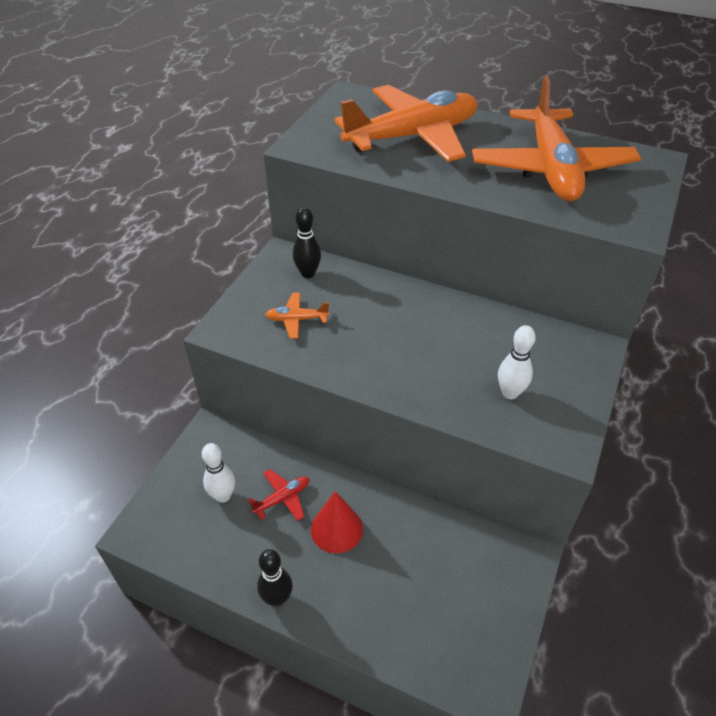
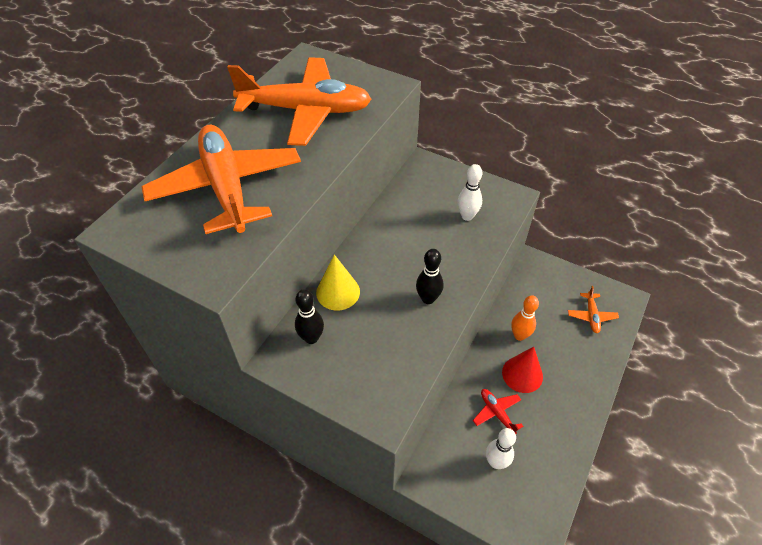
camera: 85 degrees left, 5 degrees up
black bowling pin [257,549,293,607] -> black bowling pin moved to [416,249,443,304]
orange plane [265,293,330,339] -> orange plane moved to [568,286,619,333]
none -> yellow cone [316,255,360,310]
none -> orange bowling pin [511,296,539,341]

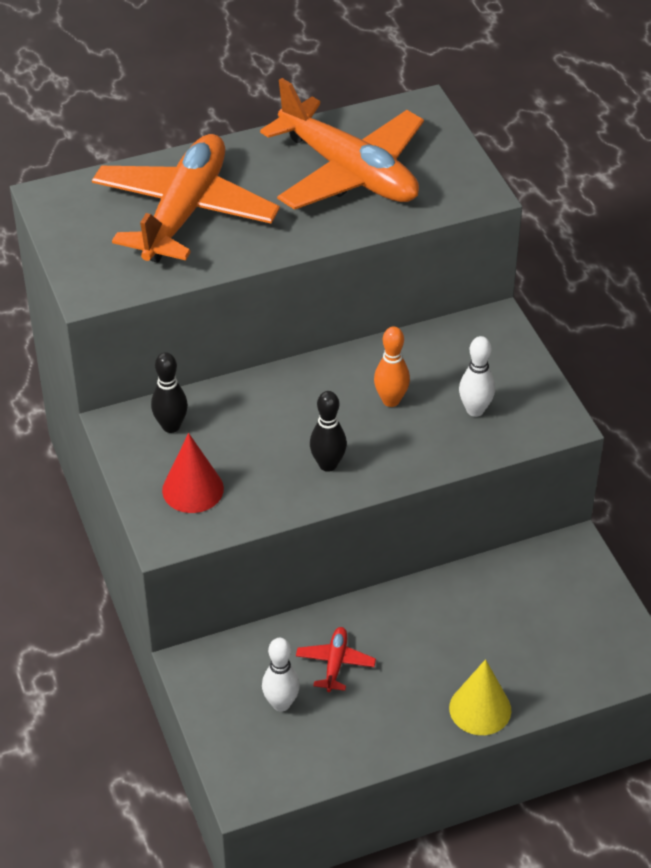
camera: 40 degrees right, 5 degrees down
yellow cone [316,255,360,310] -> yellow cone moved to [449,659,511,735]
red cone [502,347,543,393] -> red cone moved to [162,433,224,513]
orange bowling pin [511,296,539,341] -> orange bowling pin moved to [374,327,410,407]
orange plane [568,286,619,333] -> none

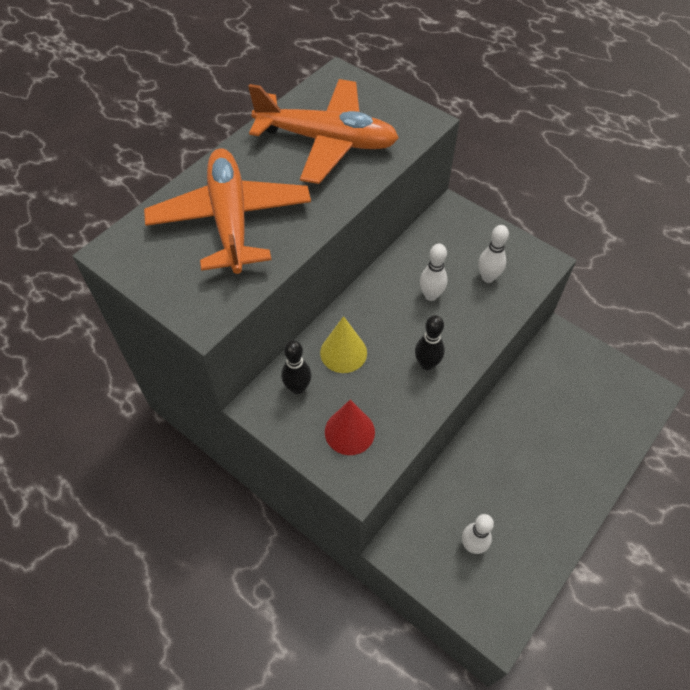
camera: 30 degrees left, 10 degrees up
red plane [296,627,376,692] -> none
orange bowling pin [374,327,410,407] -> white bowling pin [420,244,448,301]
yellow cone [449,659,511,735] -> yellow cone moved to [320,316,367,373]

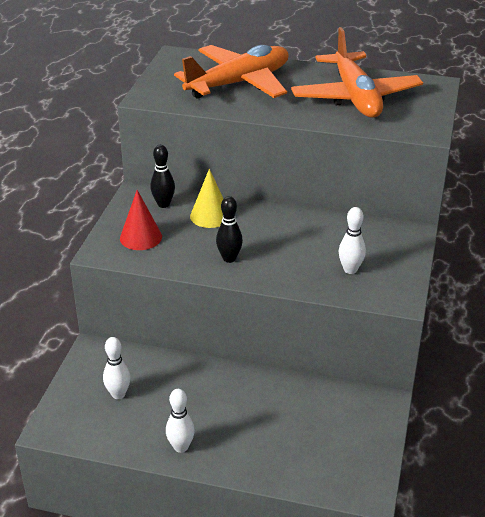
camera: 65 degrees right, 20 degrees down
white bowling pin [420,244,448,301] -> white bowling pin moved to [166,389,195,453]

